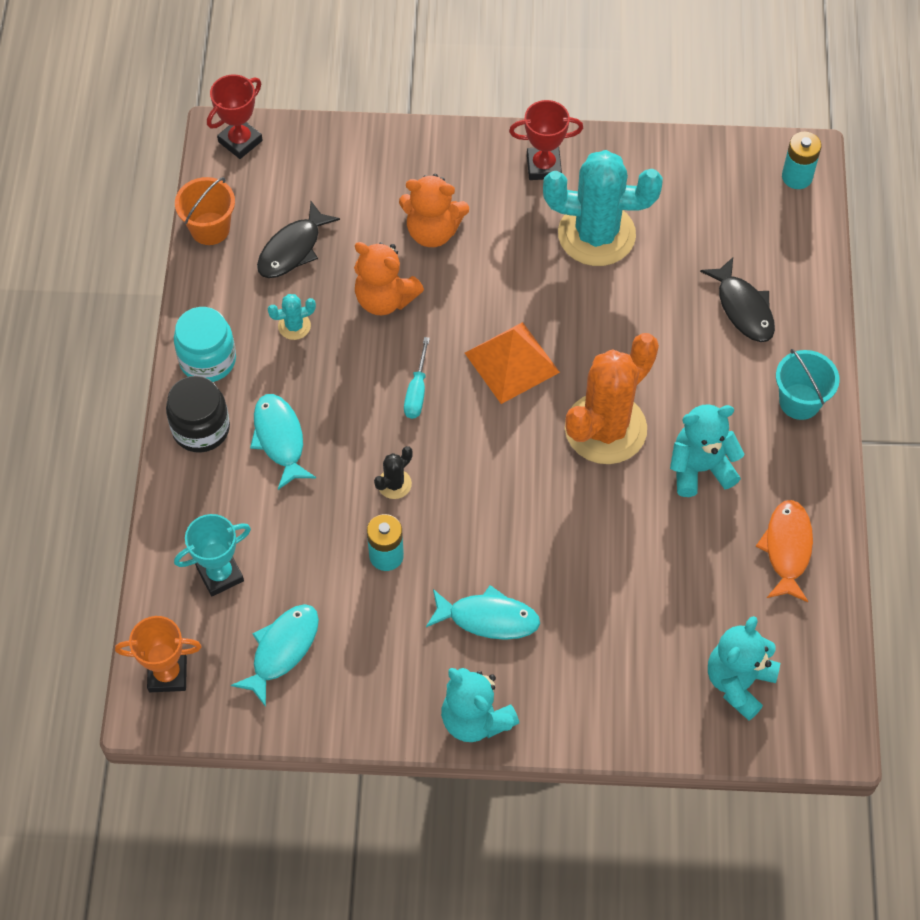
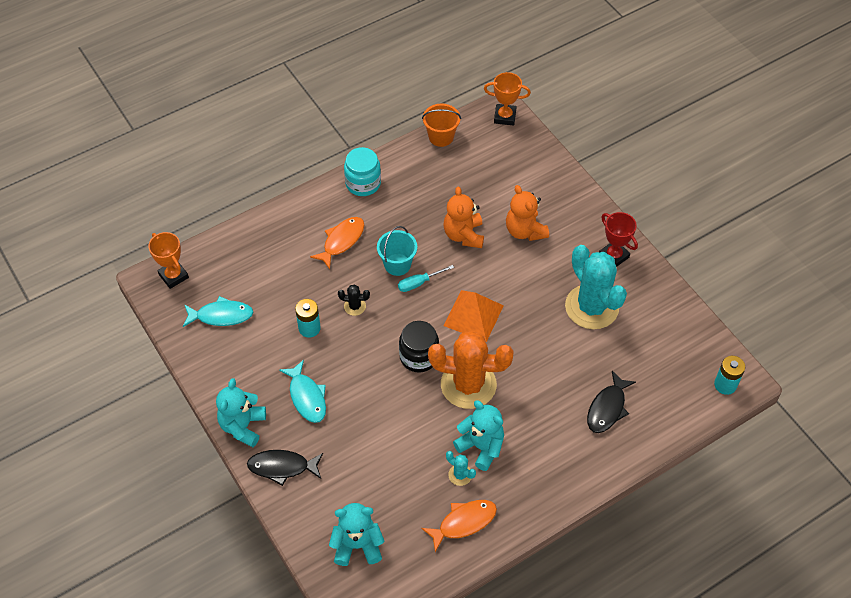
camera: 55 degrees right, 5 degrees down
black jar [166,376,230,453] -> black jar moved to [399,321,439,373]
turquoise trophy [174,514,251,596] -> none
red trophy [207,75,263,159] -> orange trophy [484,72,531,126]
turquoise fish [250,394,316,490] -> orange fish [310,217,364,269]
black fish [257,201,340,278] -> black fish moved to [247,450,323,486]
turquoise cactus [268,294,316,340] -> turquoise cactus moved to [446,451,476,486]
turquoise bucket [776,349,840,420] -> turquoise bucket moved to [377,226,417,276]

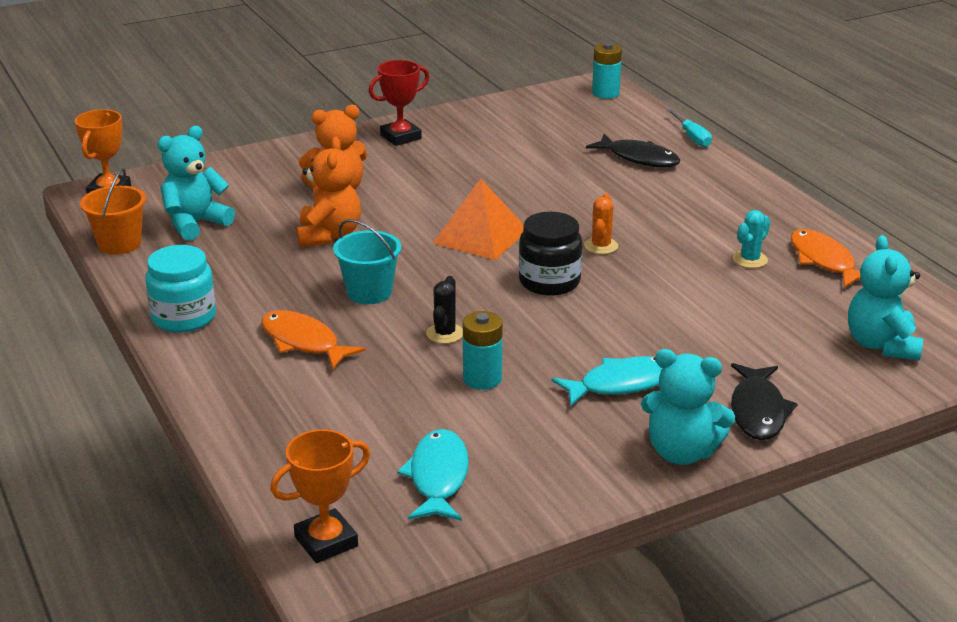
camera: 85 degrees left, 25 degrees down
turquoise screwdriver [398,265,454,292] -> turquoise screwdriver moved to [667,109,712,147]
orange cactus [428,331,514,409] -> orange cactus [584,194,618,254], size x0.41
orange teddy bear [444,186,484,248] -> orange teddy bear turned 90 degrees counterclockwise [297,137,361,247]
turquoise teddy bear [453,400,504,471] -> turquoise teddy bear moved to [158,126,235,241]
turquoise cactus [565,245,627,329] -> none

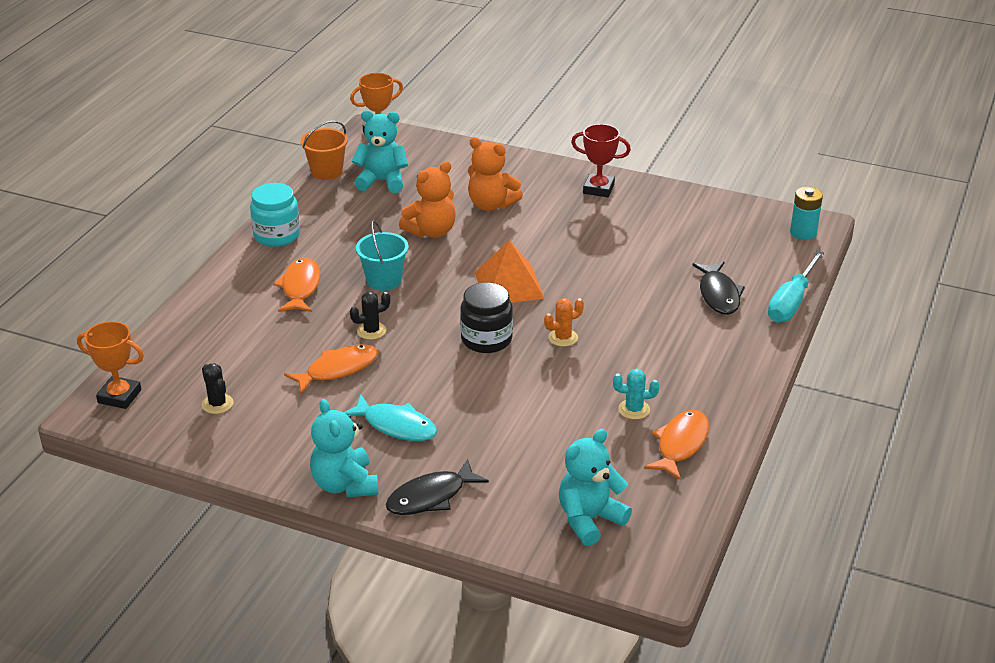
camera: 50 degrees right, 5 degrees up
turquoise fish [397,429,469,521] -> black cactus [202,363,233,414]
turquoise battery [463,311,503,390] -> orange fish [284,344,378,394]
turquoise screwdriver [667,109,712,147] -> turquoise screwdriver [768,250,824,323], size x1.61

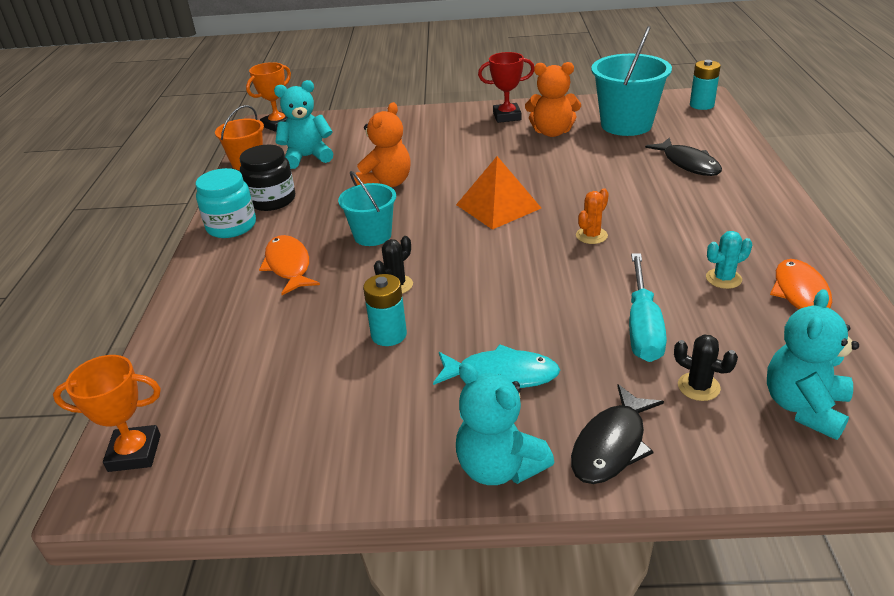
camera: 20 degrees left, 0 degrees up
black cactus [202,363,233,414] -> black cactus moved to [674,334,738,401]
orange fish [284,344,378,394] -> turquoise battery [363,274,407,346]
black jar [460,282,513,353] -> black jar moved to [240,145,295,211]
orange teddy bear [468,137,523,211] -> orange teddy bear moved to [525,62,581,137]
turquoise screwdriver [768,250,824,323] -> turquoise screwdriver moved to [629,253,667,362]
none -> turquoise bucket [591,26,672,136]

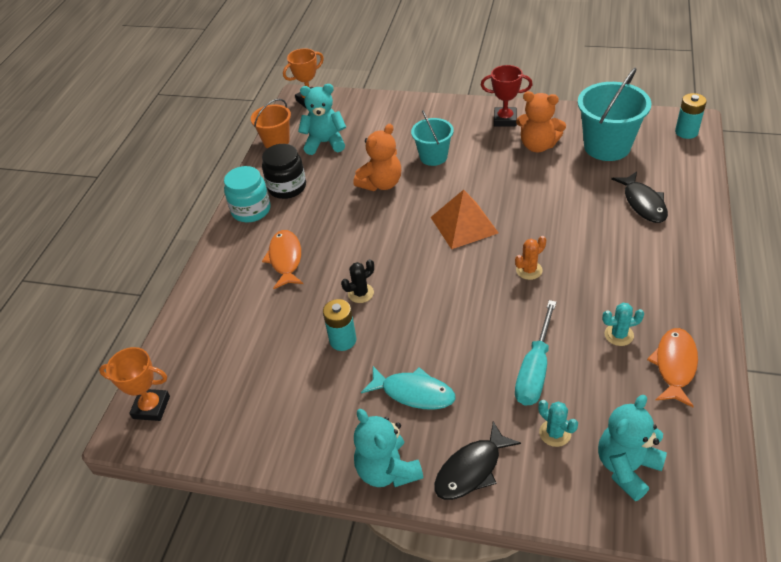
camera: 15 degrees right, 10 degrees up
turquoise bucket [338,171,396,246] -> turquoise bucket moved to [411,111,454,166]
black cactus [674,334,738,401] -> turquoise cactus [538,400,578,447]

